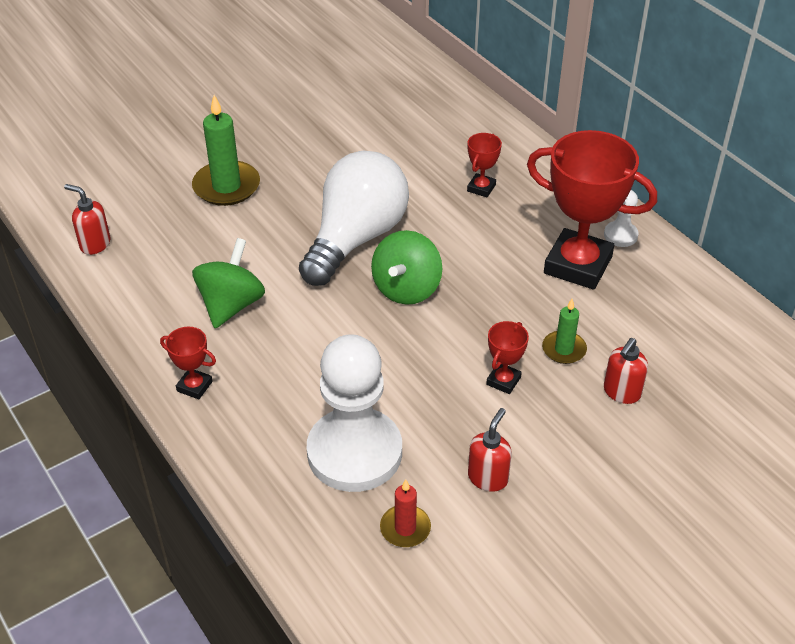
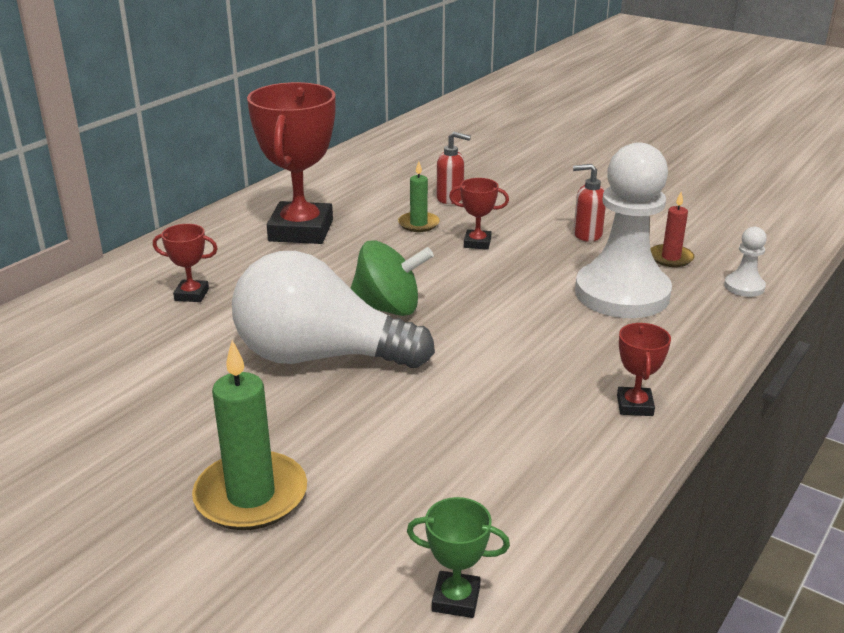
camera: 110 degrees left, 15 degrees down
red soap dispenser [64,184,110,255] -> green trophy [407,497,510,618]
green spinning top [192,238,265,328] -> none
white pawn [604,190,639,247] -> white pawn moved to [724,227,767,297]

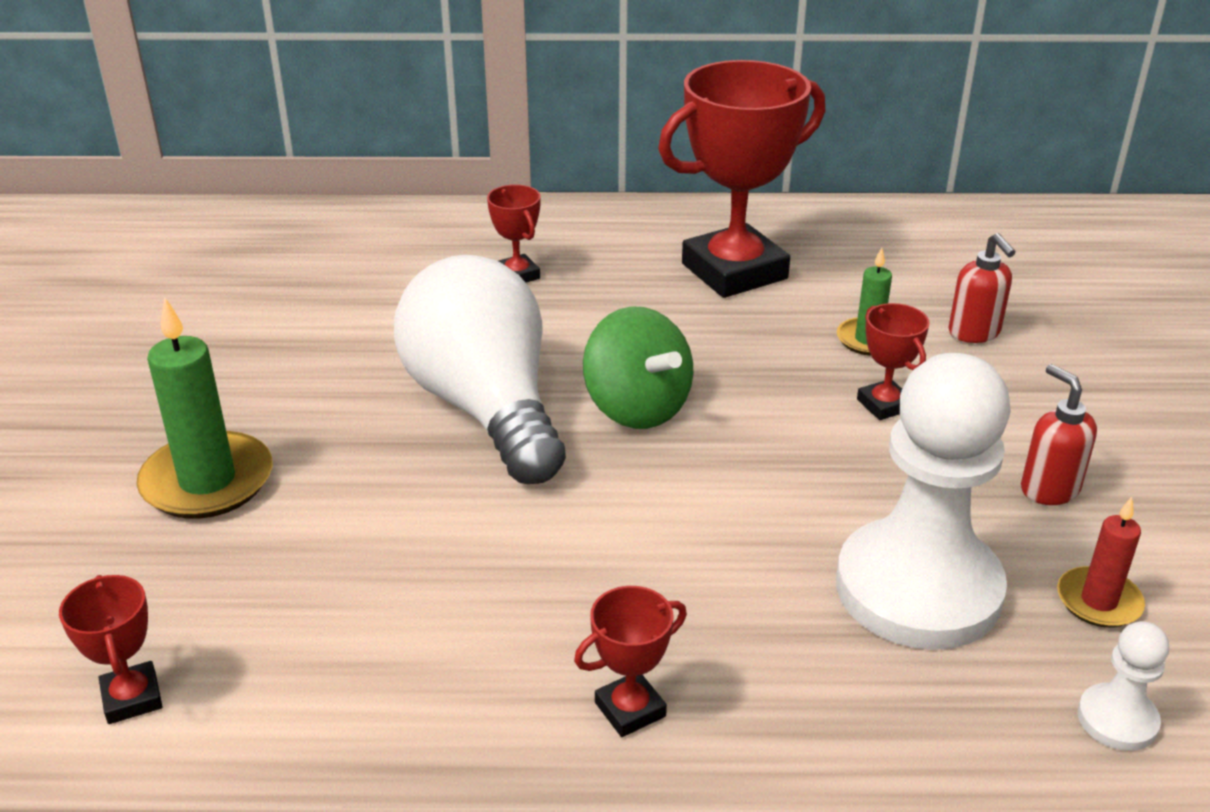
camera: 55 degrees right, 5 degrees up
green trophy [407,497,510,618] -> red trophy [59,575,163,724]

